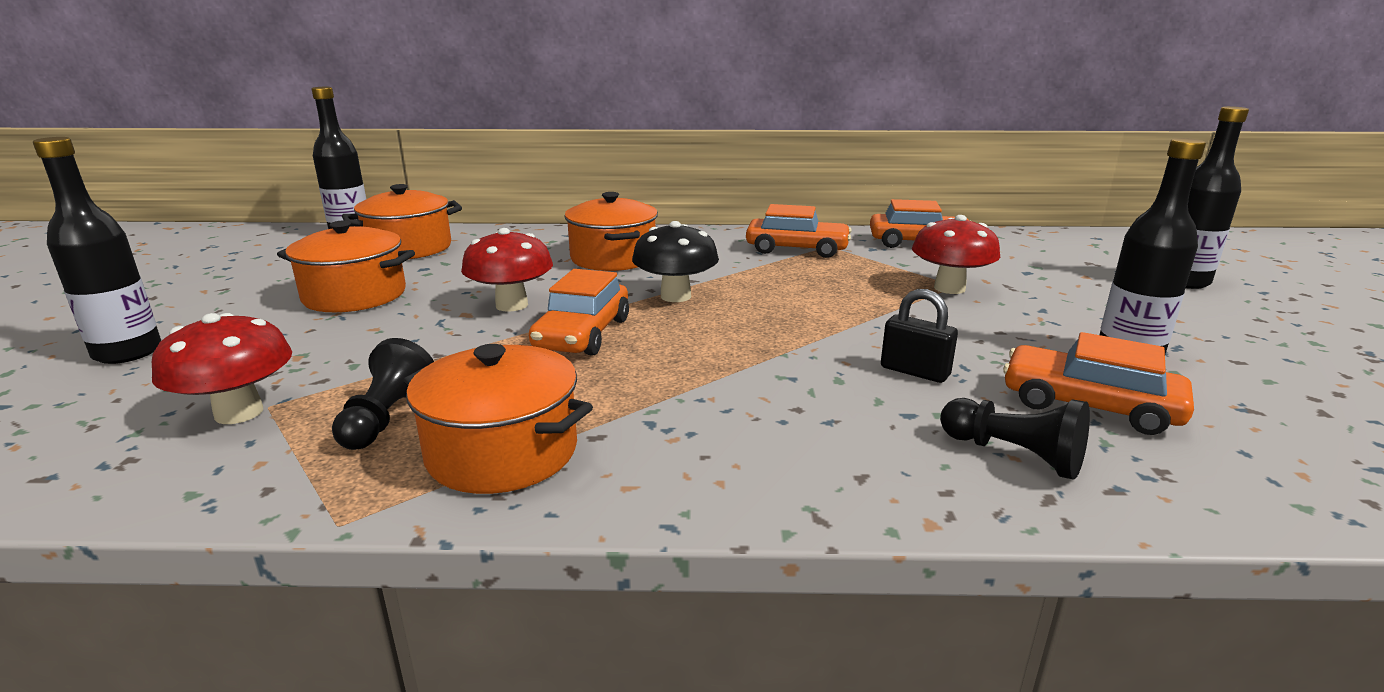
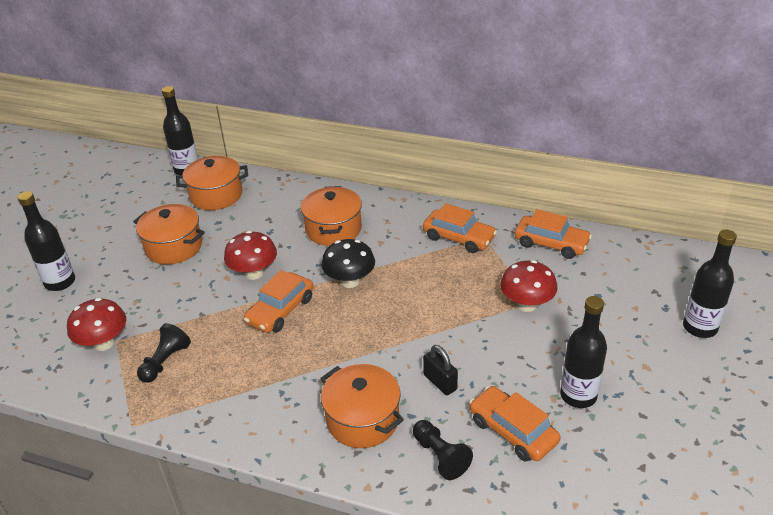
camera: 20 degrees right, 15 degrees up
orange pot [403,344,593,494] -> orange pot moved to [320,364,404,448]

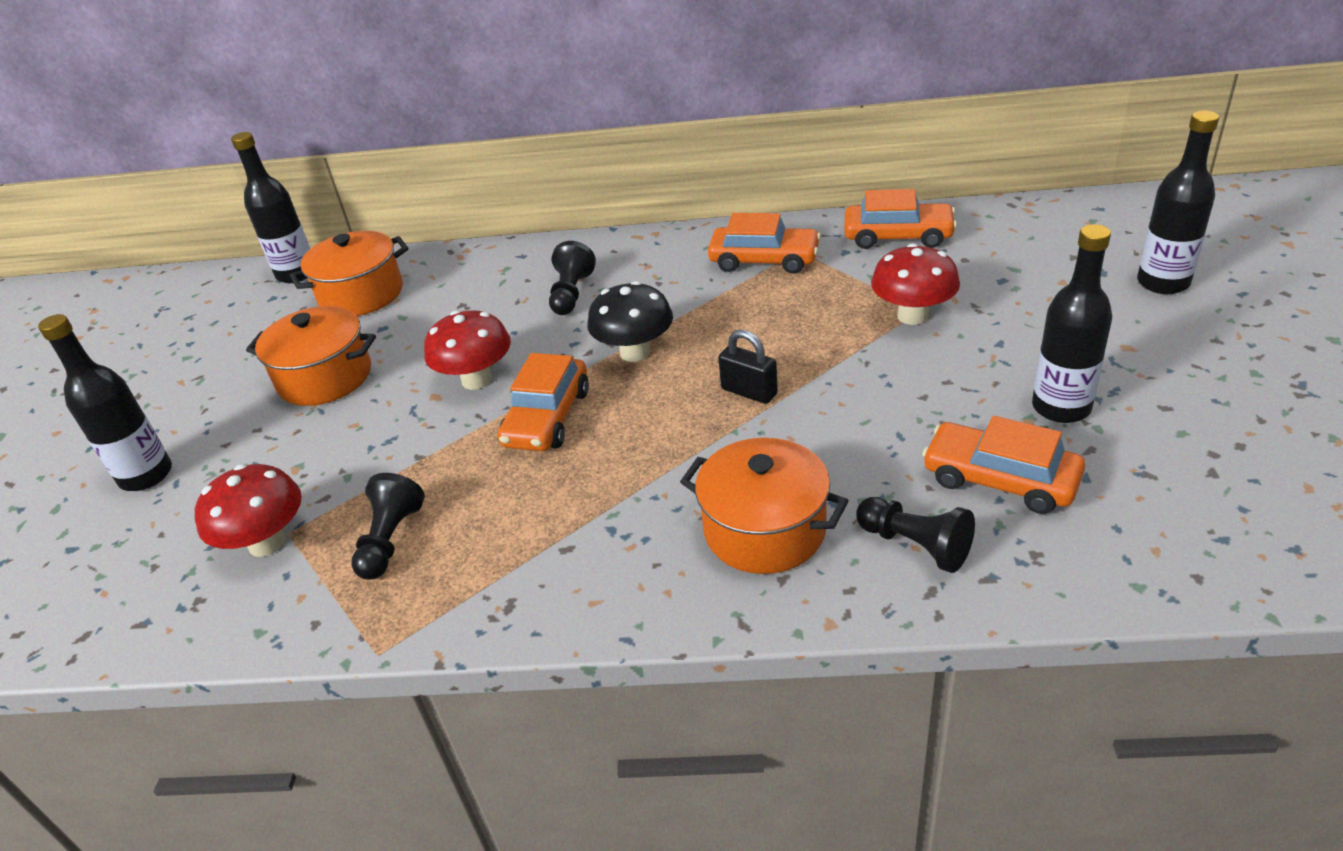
camera: 15 degrees left, 0 degrees up
orange pot [301,186,362,246] -> black pawn [549,241,596,315]
black padlock [423,345,458,395] -> black padlock moved to [718,329,778,404]

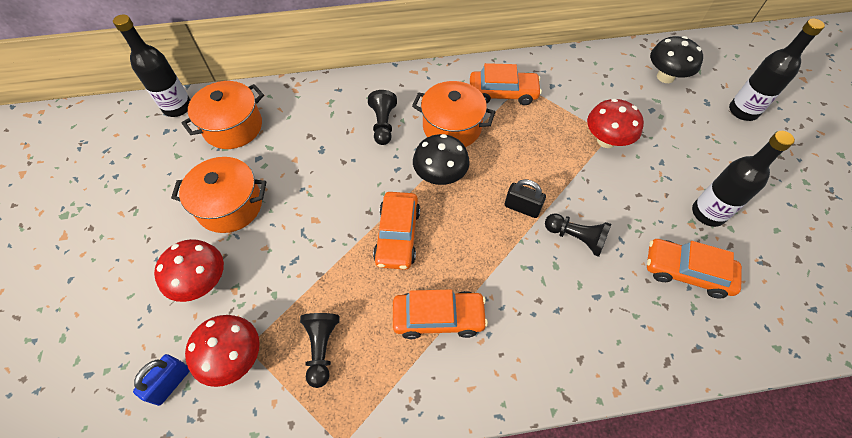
camera: 15 degrees left, 20 degrees up
black bottle [38,314,172,491] -> none
red mushroom [424,310,511,390] -> red mushroom moved to [154,239,224,302]
orange pot [680,438,849,574] -> orange pot moved to [412,81,495,147]
orange car [844,189,957,249] -> orange car moved to [393,289,488,339]
black pawn [856,497,975,573] -> black pawn moved to [545,213,611,257]
none -> blue padlock [133,354,190,406]
none -> black mushroom [650,36,703,83]

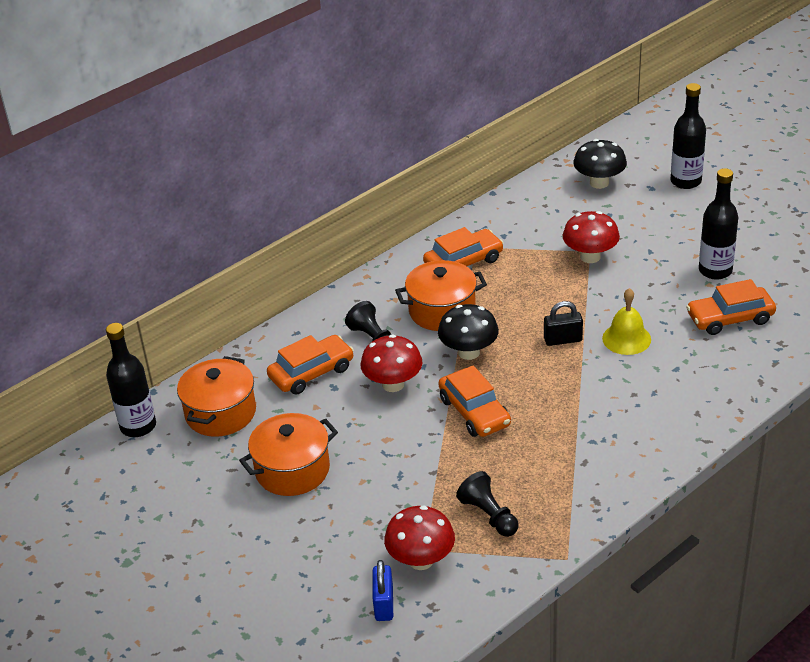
camera: 30 degrees left, 20 degrees down
red mushroom [154,239,224,302] -> red mushroom moved to [361,334,422,392]
orange car [393,289,488,339] -> orange car moved to [267,335,354,394]
black pawn [545,213,611,257] -> yellow bell [602,288,651,355]

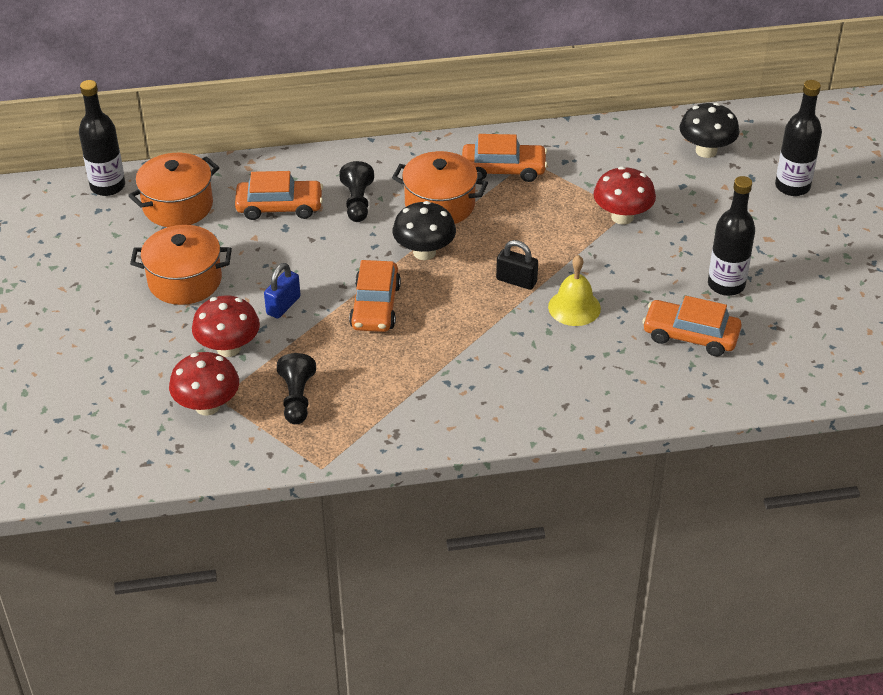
camera: 30 degrees right, 5 degrees up
red mushroom [361,334,422,392] -> red mushroom moved to [192,295,260,357]
blue padlock [373,560,393,621] -> blue padlock moved to [264,263,301,319]

